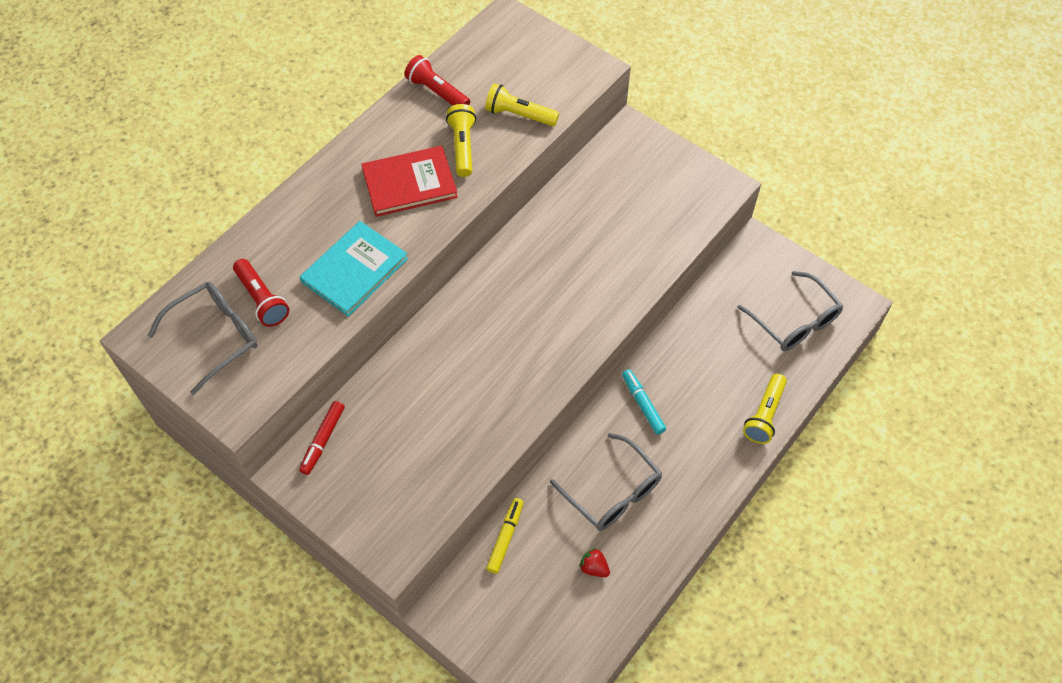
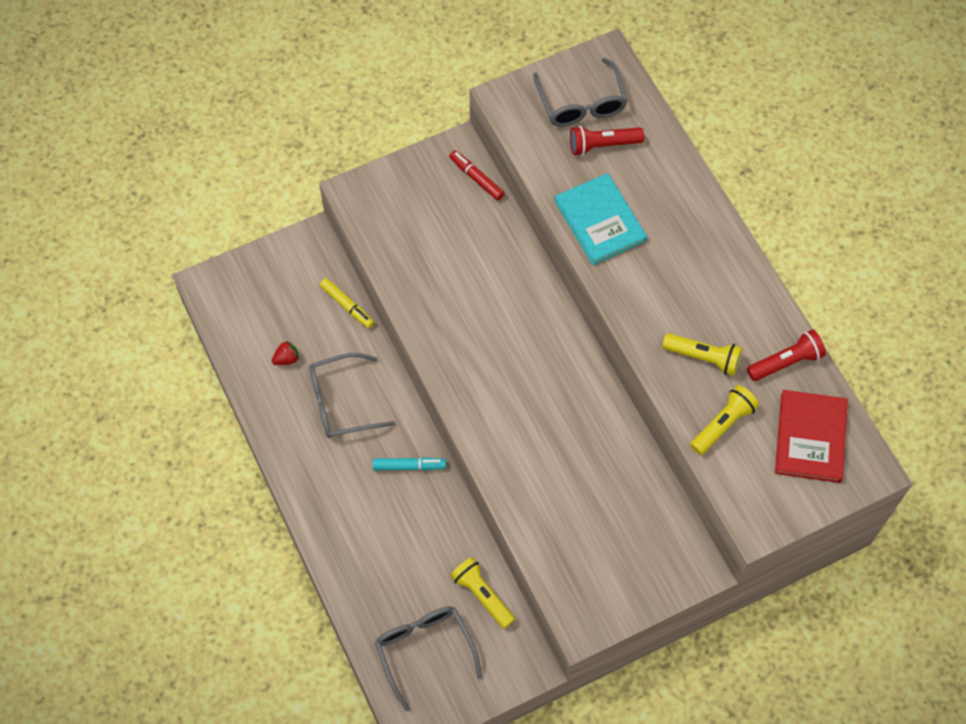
camera: 115 degrees right, 5 degrees up
red book [362,146,458,217] -> red book moved to [775,390,848,483]
grey glasses [737,271,843,351] -> grey glasses turned 75 degrees clockwise [375,606,482,711]
yellow flashlight [743,374,787,444] -> yellow flashlight moved to [450,557,515,629]

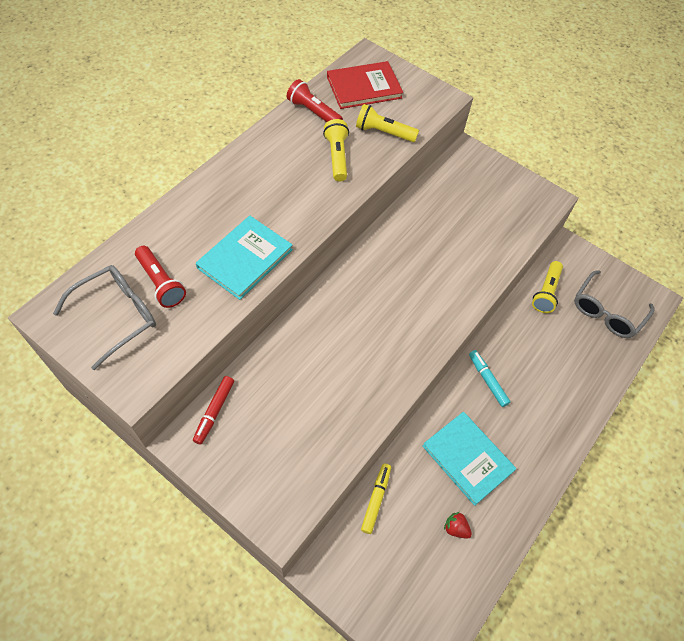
camera: 120 degrees left, 5 degrees down
grey glasses [309,353,395,438] -> turquoise book [423,412,516,506]

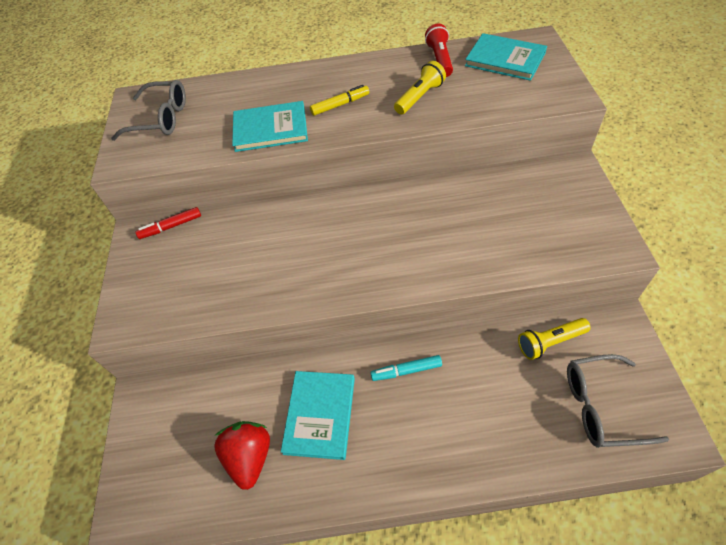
camera: 55 degrees right, 5 degrees down
red flashlight [135,246,186,308] -> none
red book [327,61,403,109] -> turquoise book [465,33,547,81]
yellow flashlight [356,104,419,142] -> none
yellow marker [361,463,391,534] -> yellow marker moved to [310,85,369,116]
red strawberry [444,512,472,539] -> red strawberry [214,421,270,490], size x2.05
turquoise marker [469,350,510,407] -> turquoise marker turned 120 degrees counterclockwise [370,355,442,381]

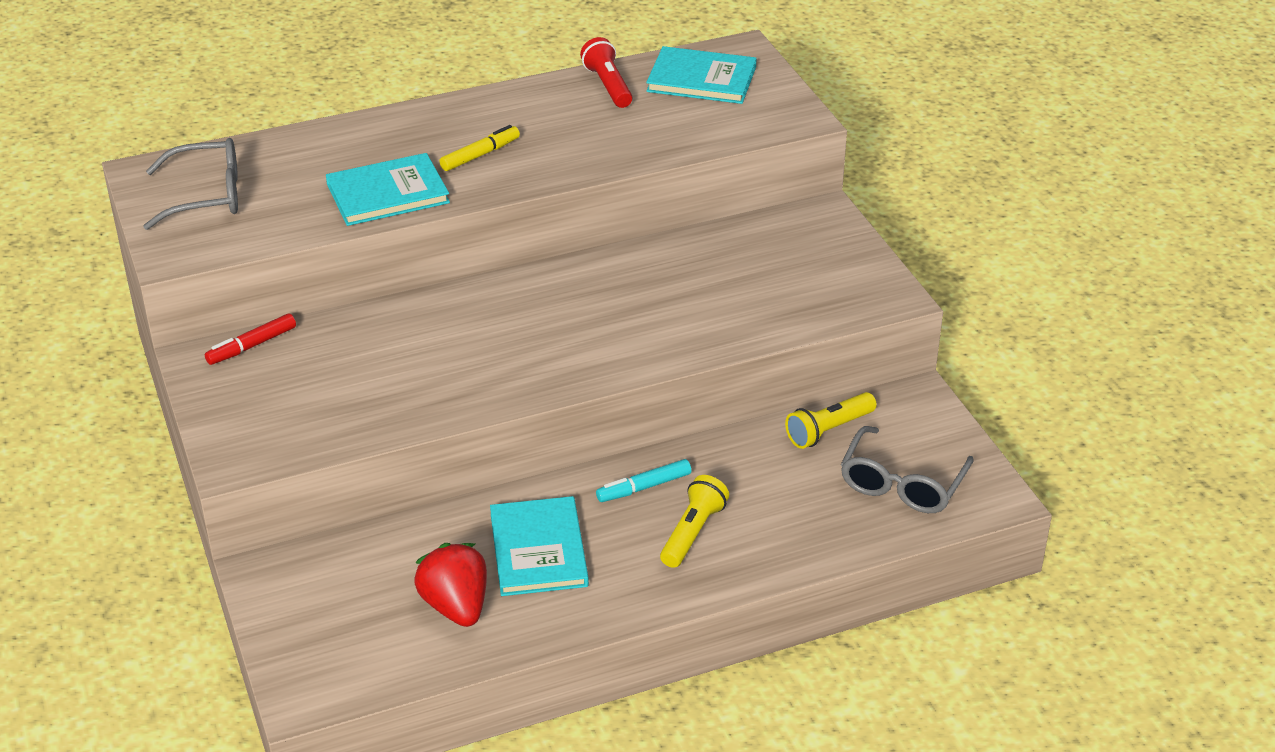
camera: 20 degrees left, 15 degrees down
yellow flashlight [394,61,446,115] -> yellow flashlight moved to [660,475,729,568]
grey glasses [567,354,669,448] -> grey glasses turned 45 degrees counterclockwise [841,426,974,513]

